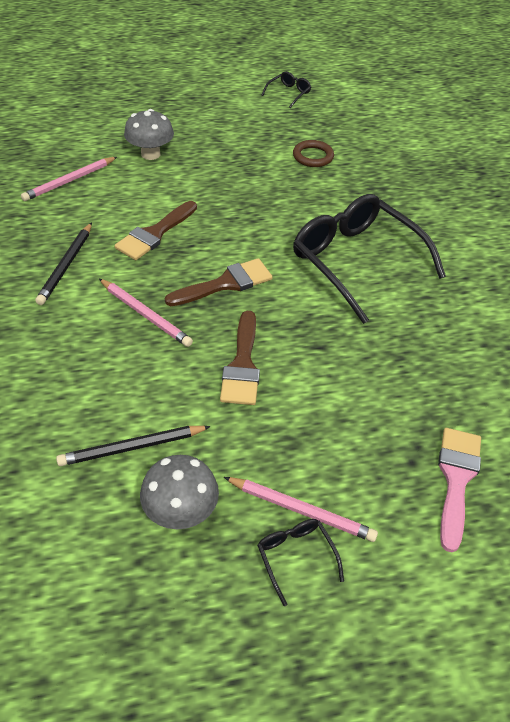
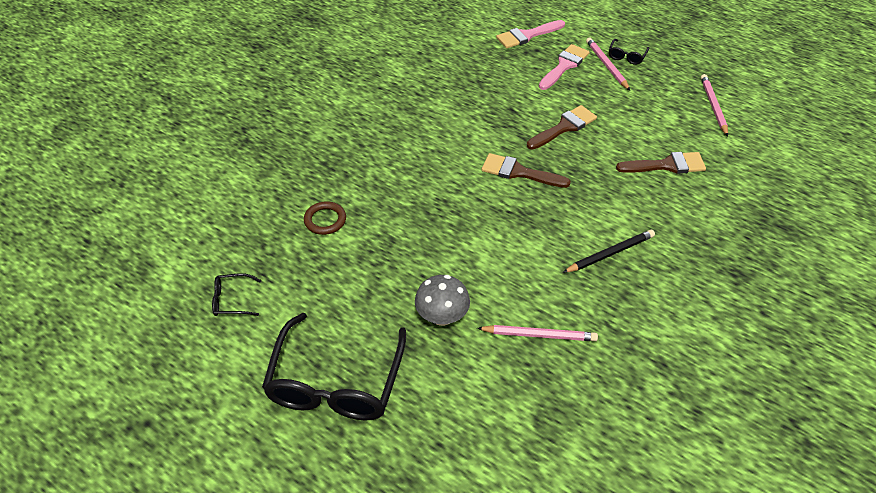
camera: 130 degrees left, 0 degrees up
black pencil [56,426,211,466] -> none
pink pencil [99,279,193,347] -> pink pencil moved to [701,74,728,136]
brown brush [115,201,197,260] -> brown brush moved to [616,152,706,174]
grey mushroom [140,455,219,529] -> none
black glasses [293,194,446,324] -> black glasses moved to [262,313,406,421]
none -> pink brush [539,44,590,90]

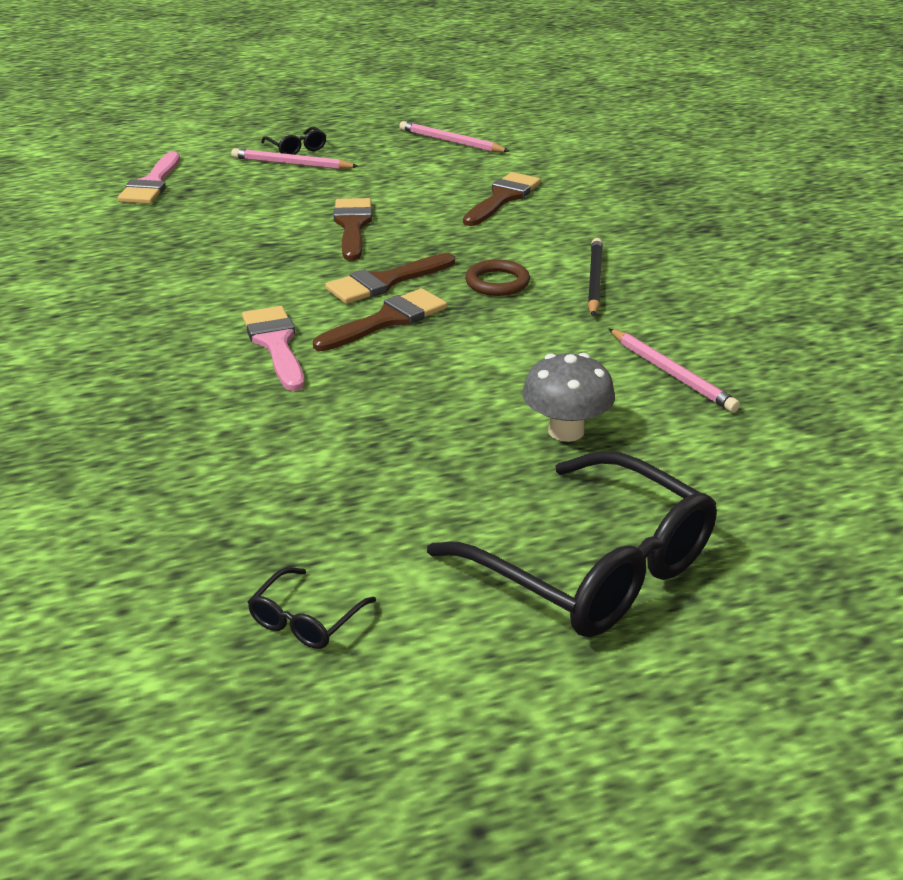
camera: 55 degrees left, 15 degrees down
brown ring [304,201,346,235] -> brown ring moved to [465,259,530,296]
pink pencil [477,325,598,341] -> pink pencil turned 105 degrees clockwise [609,329,740,412]
pink brush [539,44,590,90] -> pink brush moved to [242,306,304,391]
none -> brown brush [313,288,447,351]

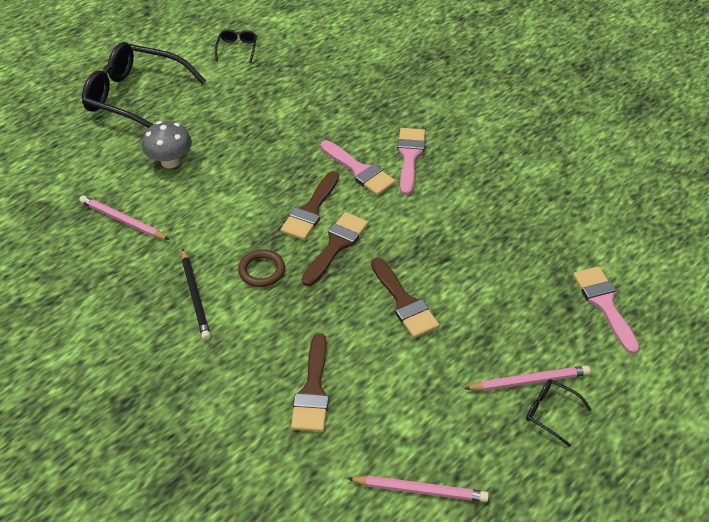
camera: 155 degrees right, 15 degrees up
none -> pink brush [397,128,425,195]

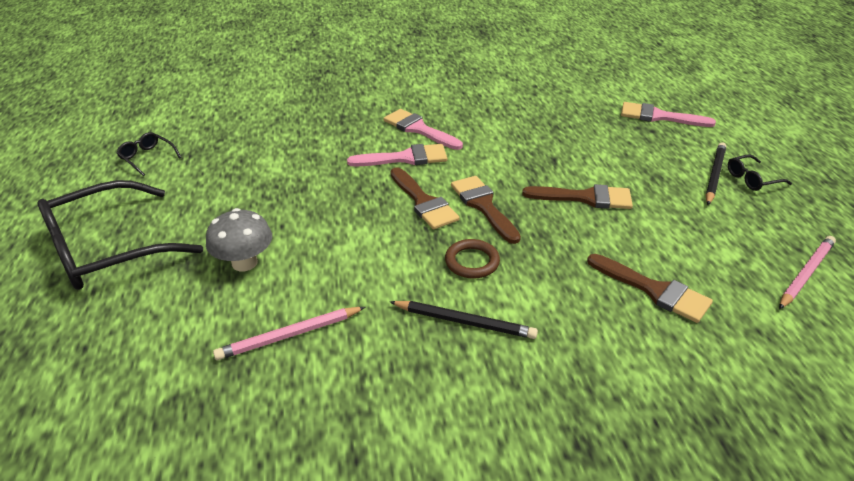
camera: 55 degrees left, 10 degrees down
pink pencil [464,365,590,391] -> black pencil [705,143,726,205]

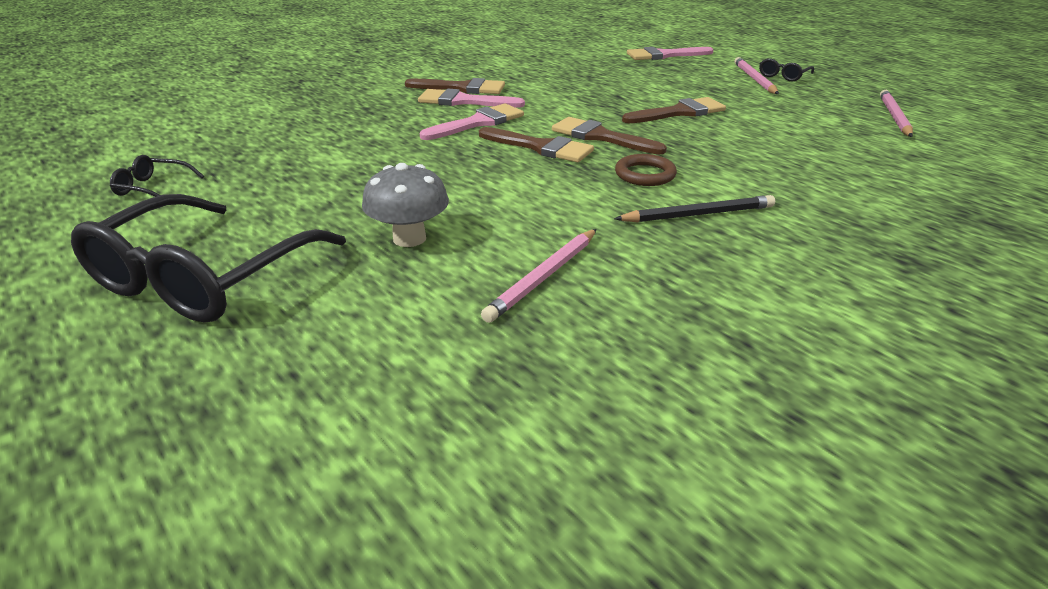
camera: 30 degrees left, 5 degrees down
brown brush [587,254,713,323] -> brown brush moved to [405,78,505,94]
black pencil [705,143,726,205] -> pink pencil [734,57,779,94]

